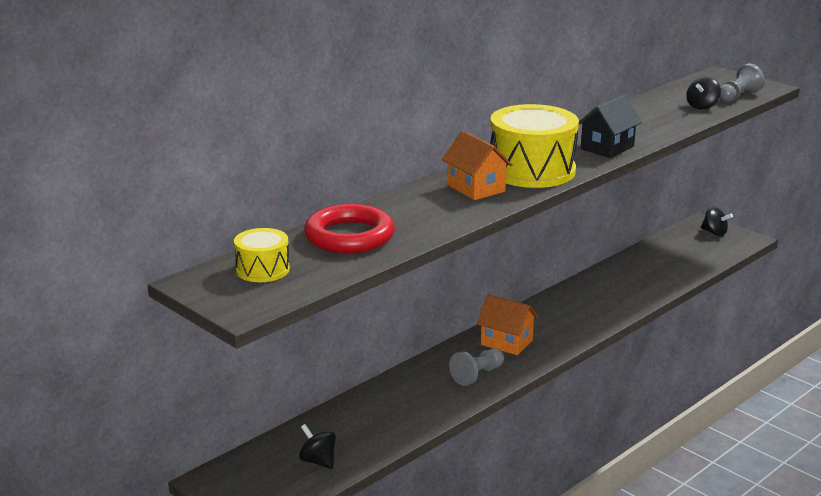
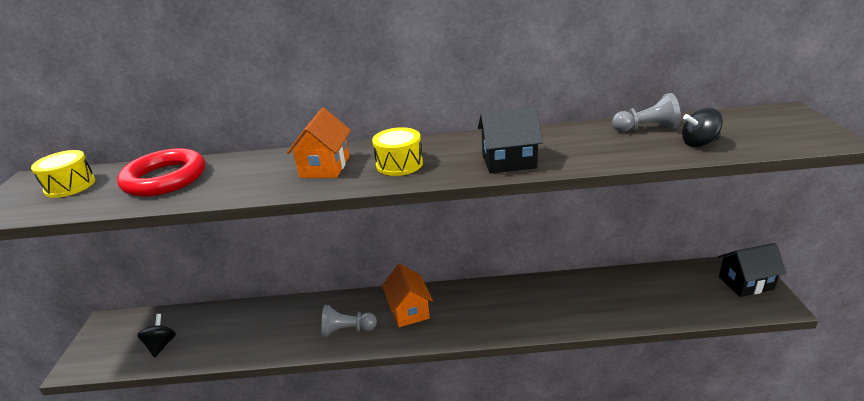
camera: 45 degrees right, 5 degrees up
yellow drum [490,104,579,188] -> yellow drum [372,127,423,176], size x0.52
black spinning top [701,207,733,236] -> black house [718,243,786,297]
grey pawn [720,64,765,102] -> grey pawn moved to [612,93,681,132]

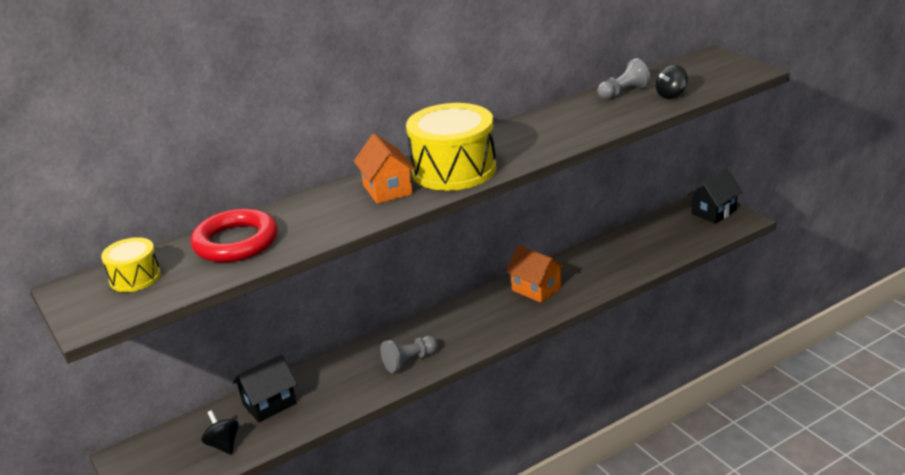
camera: 30 degrees left, 0 degrees up
yellow drum [372,127,423,176] -> yellow drum [406,103,497,191], size x1.91
orange house [382,264,433,327] -> orange house moved to [506,245,565,303]
black house [478,107,543,174] -> black house moved to [233,354,297,422]

